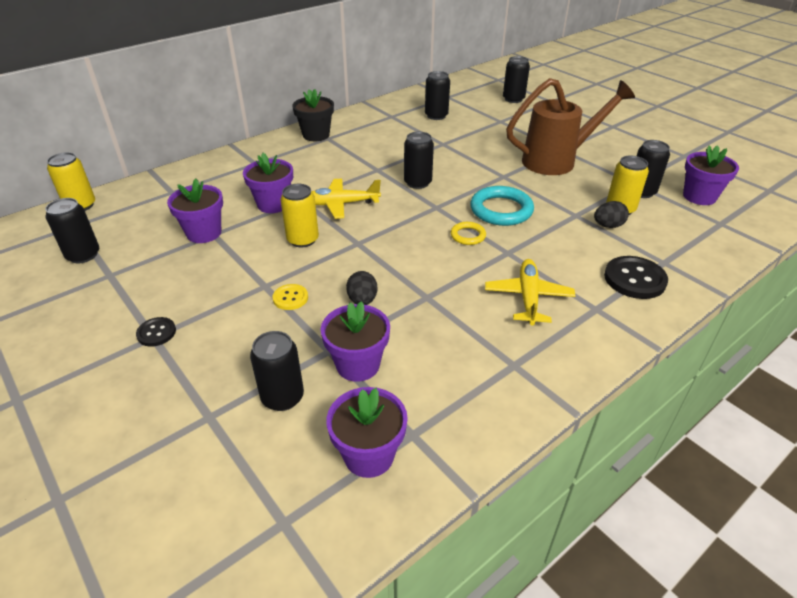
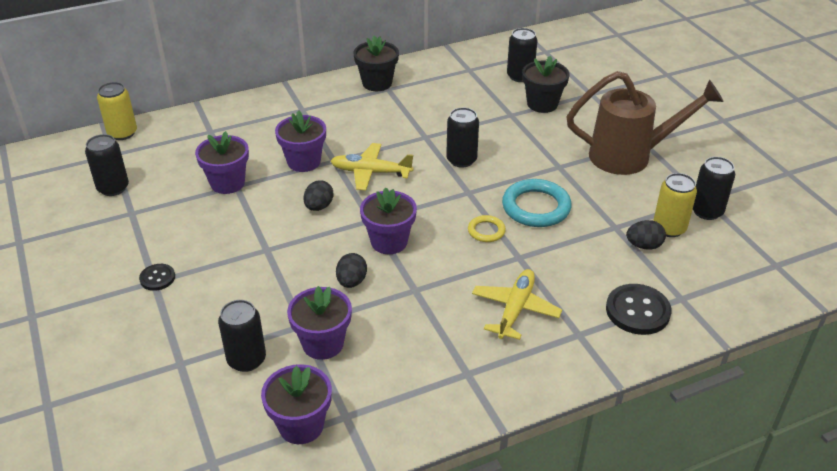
camera: 15 degrees right, 0 degrees up
yellow button [272,284,308,310] -> none
yellow can [280,184,319,247] -> black egg [303,180,333,211]
black can [503,56,530,103] -> none
purple flower pot [683,145,739,205] -> purple flower pot moved to [360,187,417,254]
none -> black flower pot [522,55,569,113]

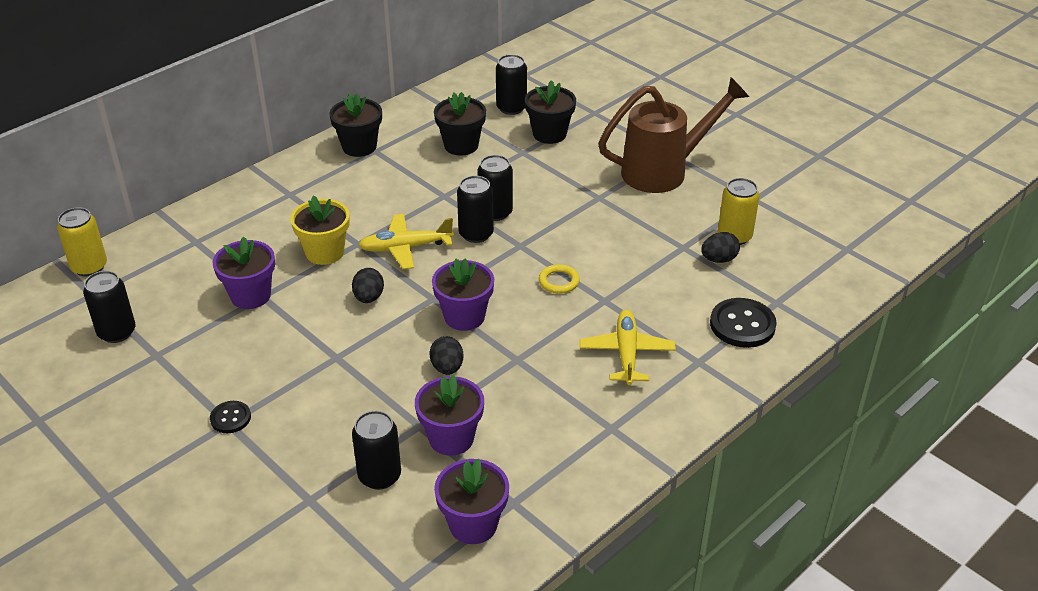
camera: 20 degrees left, 0 degrees up
purple flower pot [275,110,326,172] -> yellow flower pot [290,196,350,265]
turquoise ring [502,179,571,227] -> none
black can [693,157,735,220] -> black can moved to [457,176,494,243]
none -> black flower pot [434,92,486,155]

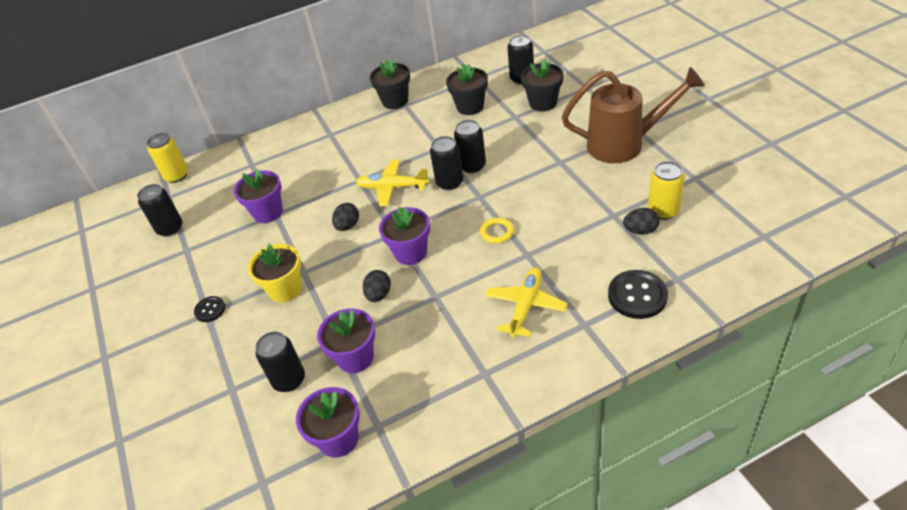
camera: 25 degrees right, 5 degrees up
yellow flower pot [290,196,350,265] -> yellow flower pot moved to [248,244,302,303]

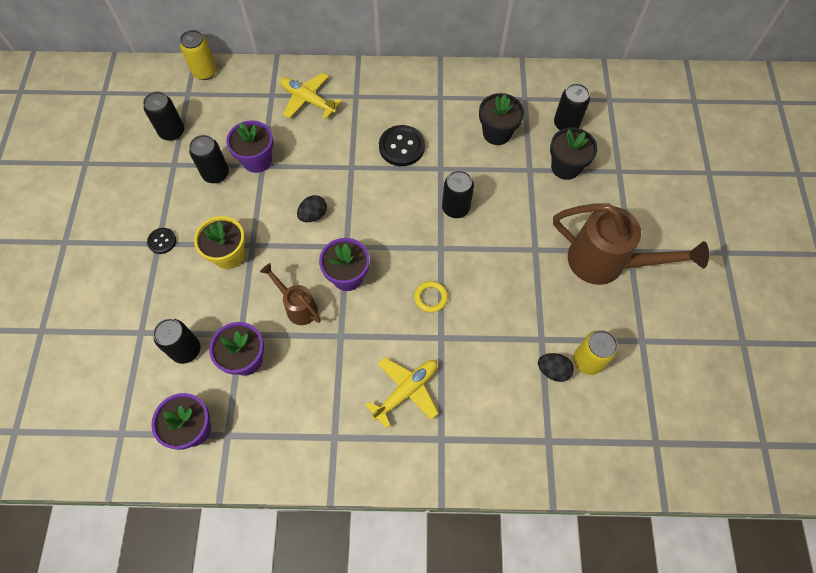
camera: 20 degrees right, 20 degrees up
yellow plane [356,160,429,206] -> yellow plane moved to [280,73,341,119]
black egg [363,270,391,302] -> brown watering can [260,263,321,325]
black flower pot [370,60,410,109] -> none
black can [430,136,463,190] -> black can moved to [189,135,229,183]
black button [608,270,668,319] -> black button moved to [379,125,425,166]

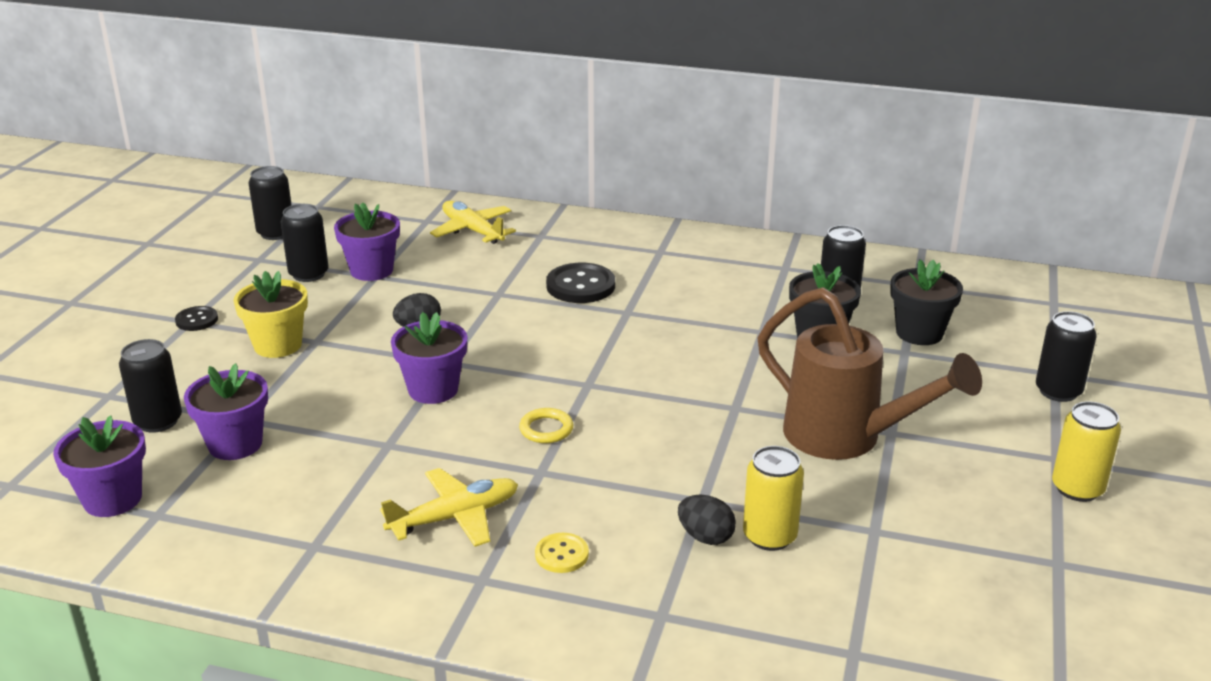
camera: 15 degrees right, 35 degrees down
yellow can [180,30,217,80] -> yellow can moved to [1052,401,1121,502]
brown watering can [260,263,321,325] -> none
black can [442,170,474,218] -> black can moved to [1036,311,1097,402]
black flower pot [479,93,524,145] -> black flower pot moved to [890,259,963,345]
none -> yellow button [535,533,589,573]

